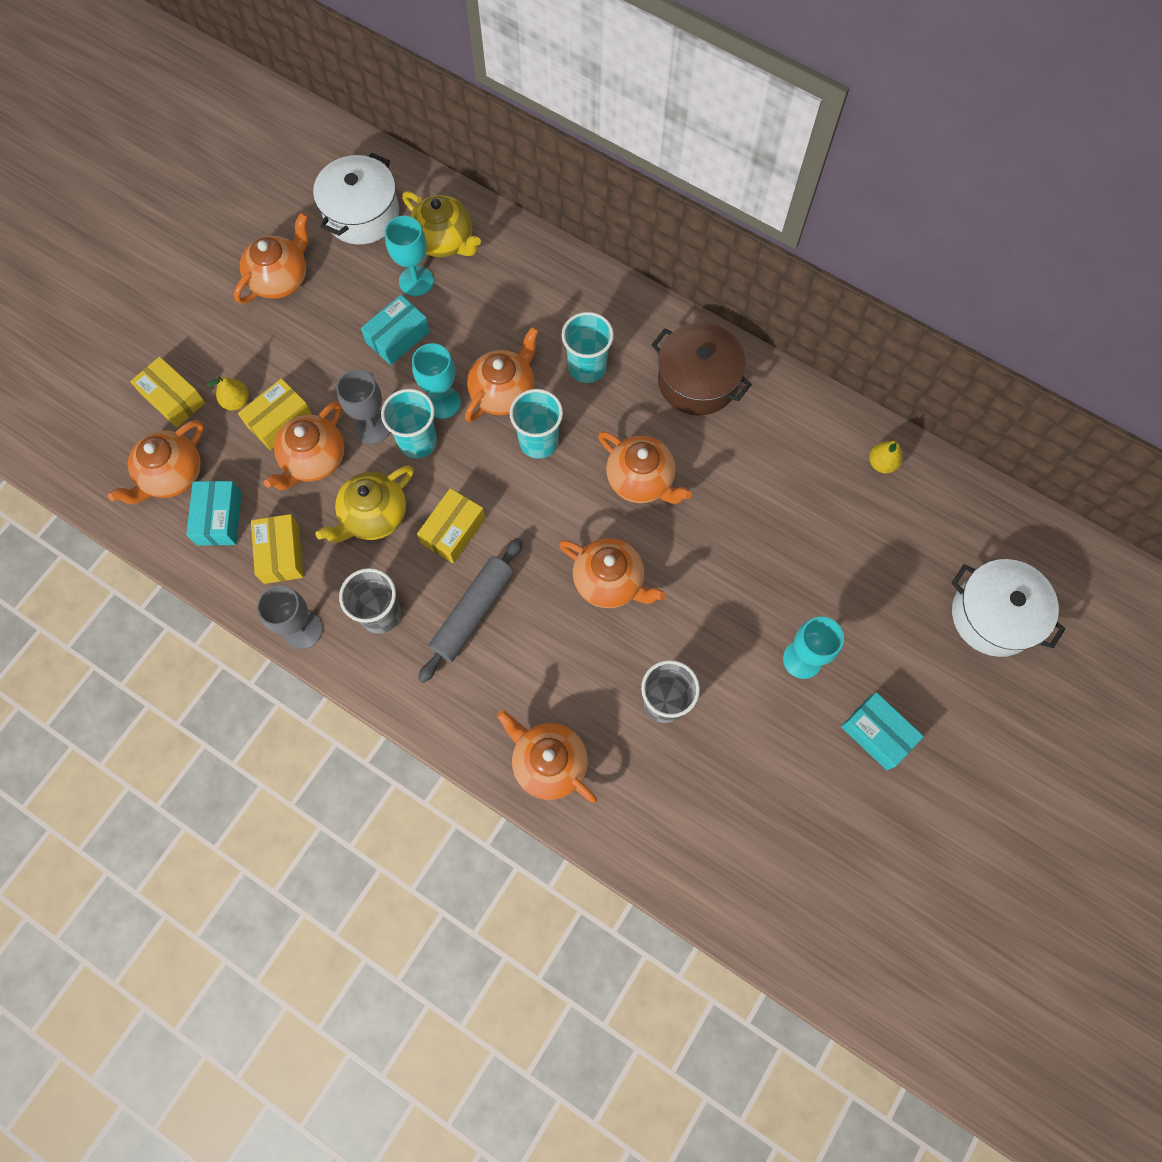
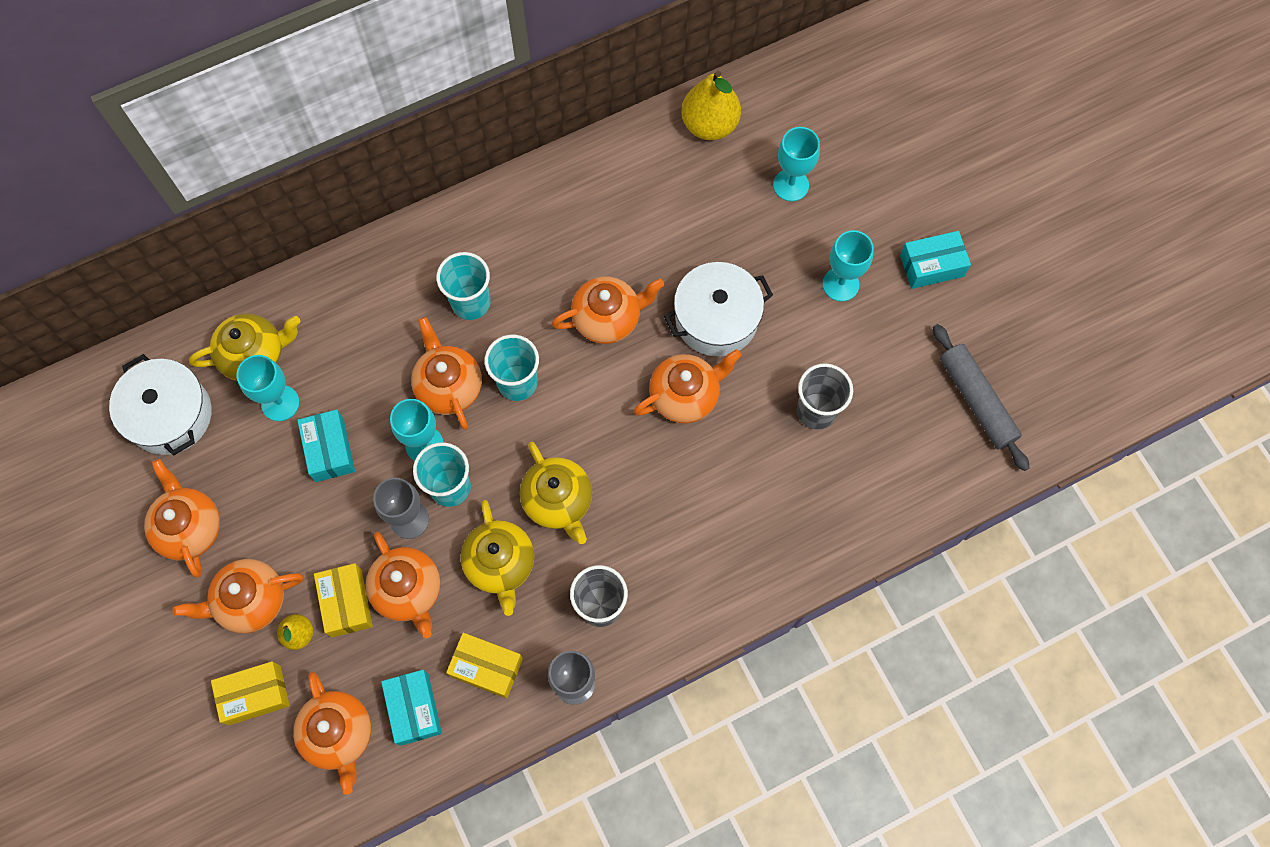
camera: 60 degrees left, 0 degrees up
turquoise box [186,481,242,546] -> turquoise box turned 45 degrees clockwise [381,670,442,746]
yellow box [417,488,486,563] -> yellow teapot [520,442,592,544]
grey rolling pin [418,538,523,683] -> grey rolling pin moved to [933,324,1030,471]
orange teapot [497,710,597,803] -> orange teapot moved to [172,559,303,633]
brown pot [651,323,752,415] -> none
yellow pear [869,441,903,473] -> yellow pear [681,71,741,140], size x1.91
white pot [952,559,1065,657] -> white pot moved to [664,262,773,356]
none -> turquoise goblet [773,127,820,201]

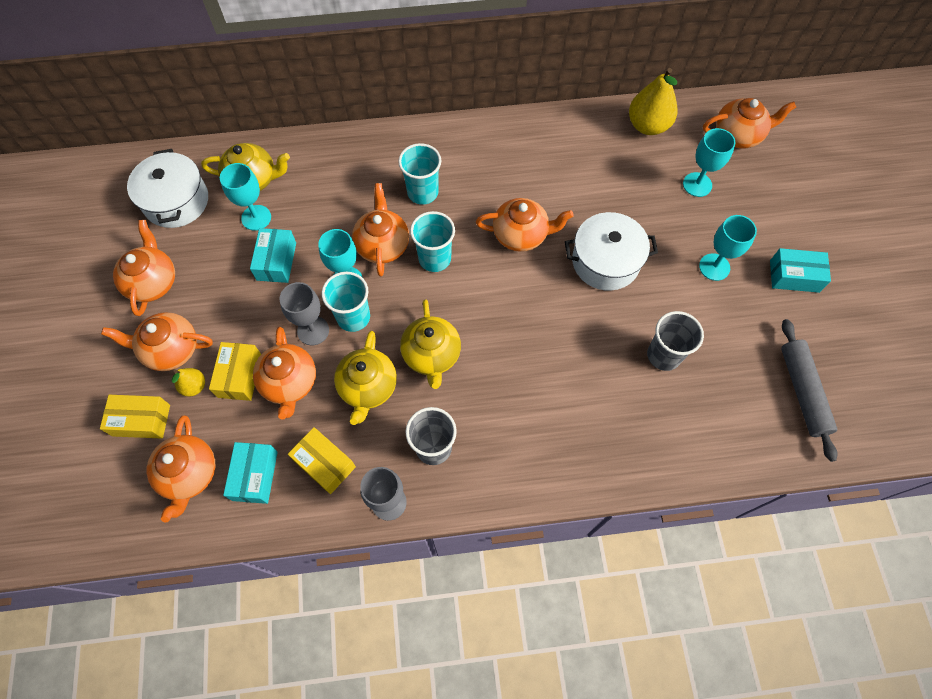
camera: 20 degrees right, 5 degrees down
orange teapot [634,349,742,423] -> orange teapot moved to [703,98,796,149]

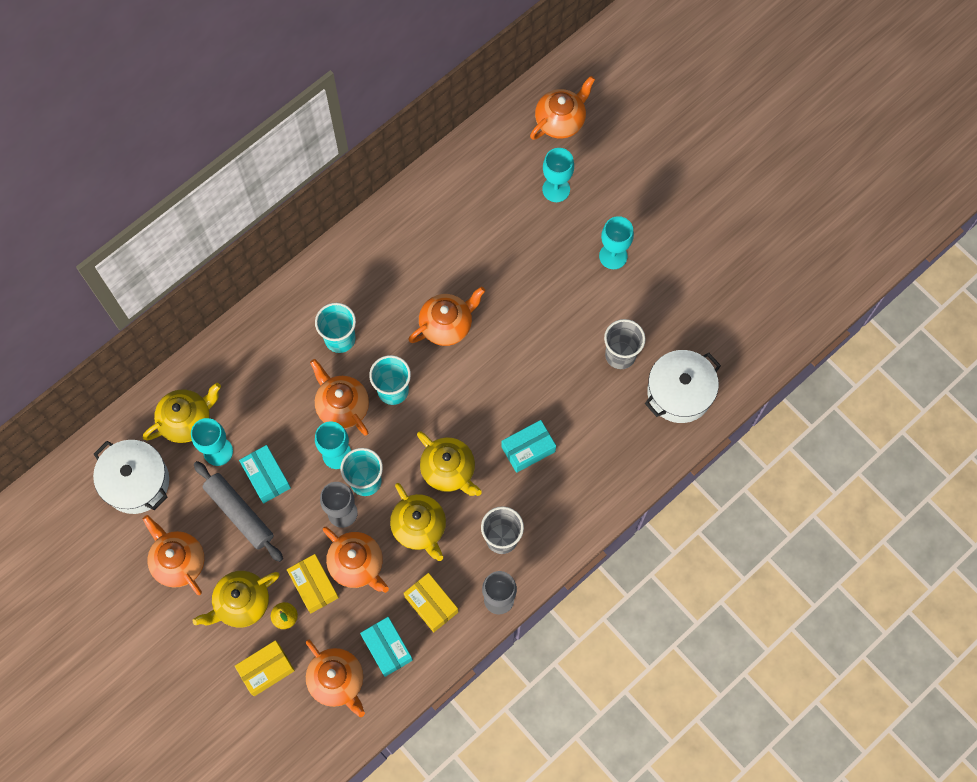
camera: 35 degrees left, 5 degrees up
orange teapot [101,312,213,371] -> yellow teapot [193,571,280,628]
yellow box [288,427,356,494] -> yellow box turned 45 degrees clockwise [404,573,458,633]
white pot [565,212,658,291] -> white pot moved to [645,350,721,423]
yellow pear [629,68,677,135] -> none
turquoise box [770,248,831,293] -> turquoise box moved to [501,420,556,473]
grey rolling pin [781,319,838,462] -> grey rolling pin moved to [194,461,283,562]

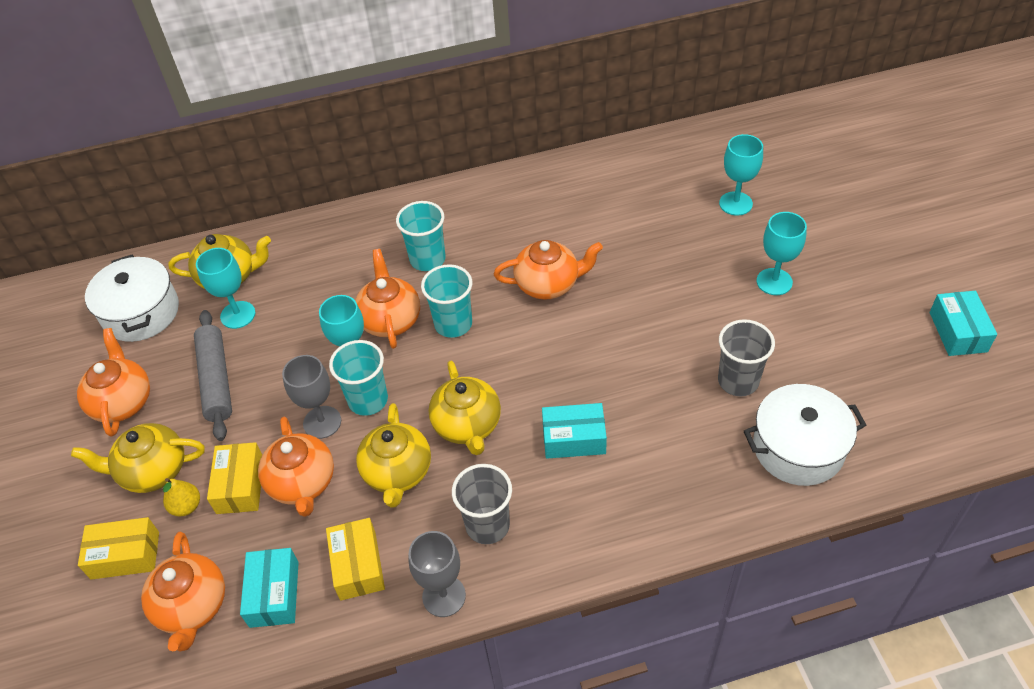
camera: 30 degrees right, 20 degrees down
turquoise box [239,445,291,503] -> turquoise box moved to [930,291,997,356]
orange teapot [530,76,595,140] -> none

